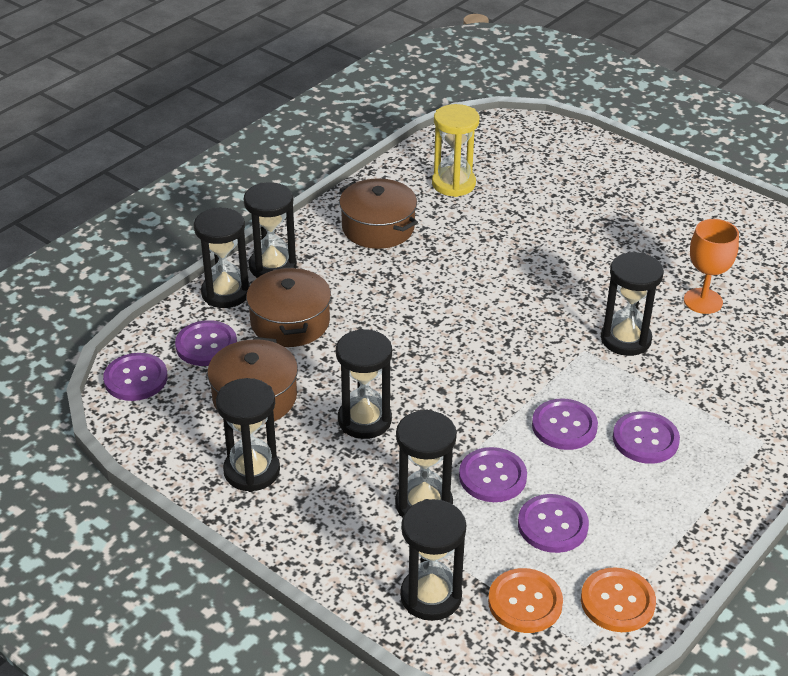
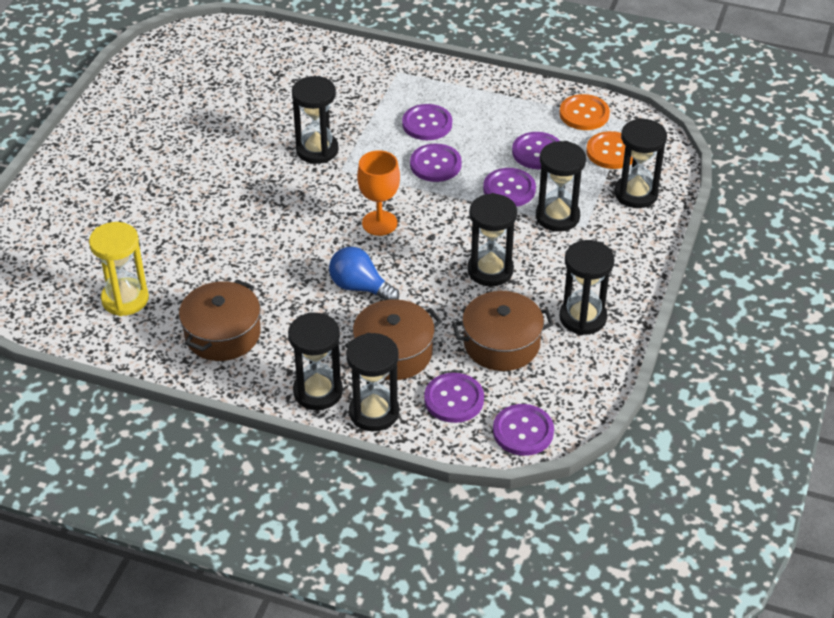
camera: 110 degrees left, 5 degrees up
orange goblet [684,219,739,314] -> orange goblet moved to [357,150,400,236]
none -> blue light bulb [329,247,399,300]

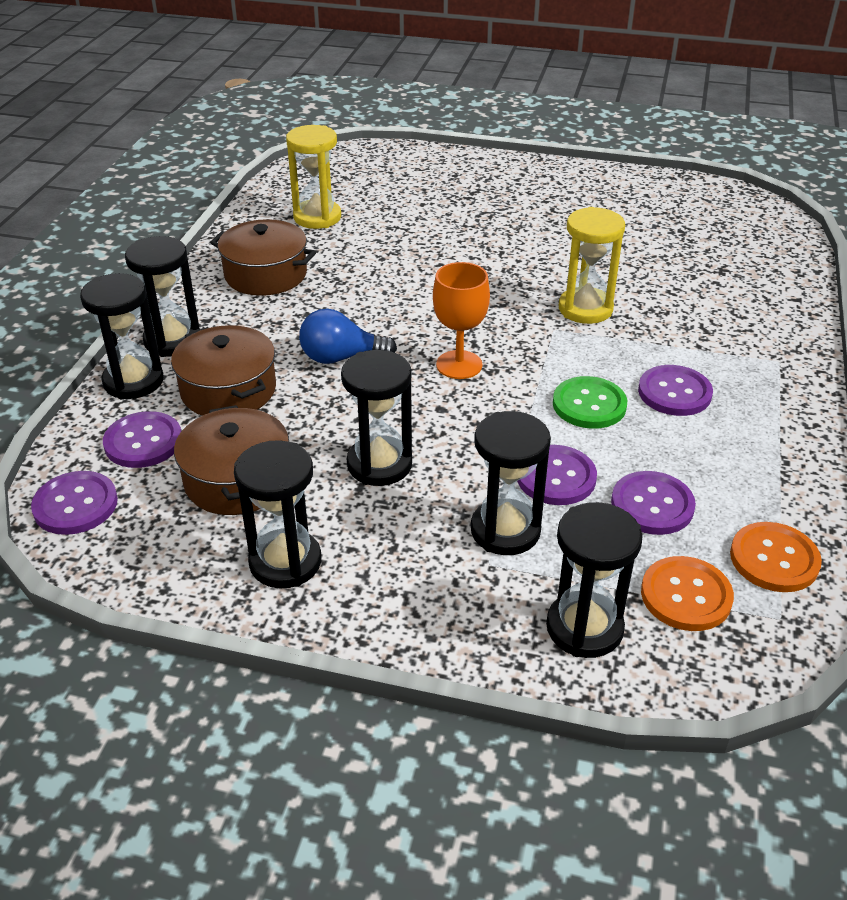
camera: 85 degrees right, 5 degrees down
black hourglass [292,76,339,164] -> yellow hourglass [559,207,625,324]
blue light bulb [329,247,399,300] -> blue light bulb turned 120 degrees counterclockwise [299,309,397,364]
purple button [410,144,462,182] -> green button [553,376,627,429]

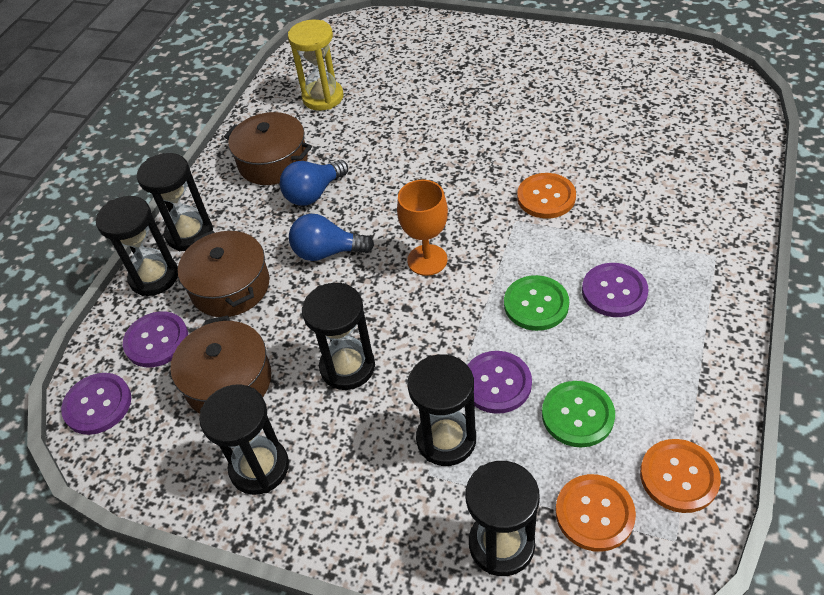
camera: 10 degrees right, 10 degrees up
yellow hourglass [559,207,625,324] -> orange button [517,173,576,218]
purple button [611,471,696,535] -> green button [542,381,615,448]
none -> blue light bulb [280,160,348,206]

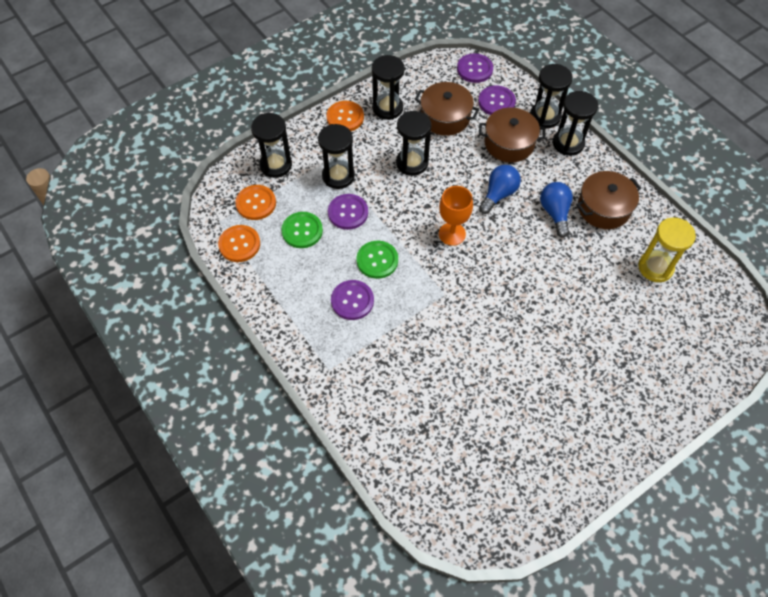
camera: 120 degrees right, 10 degrees up
orange button [517,173,576,218] -> orange button moved to [326,101,364,131]

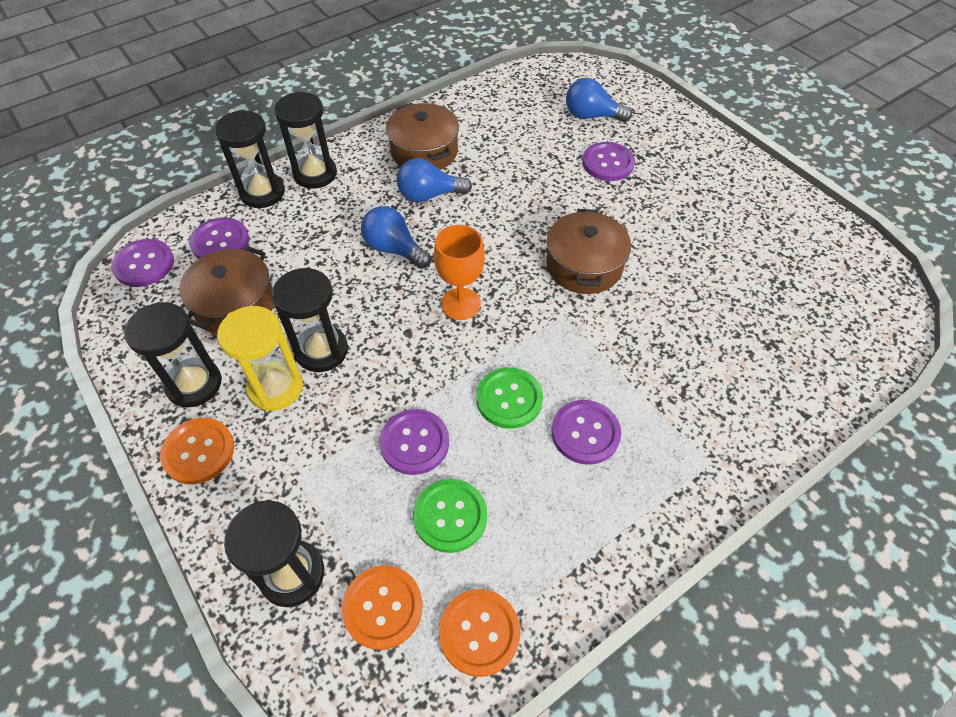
camera: 90 degrees left, 5 degrees down
black hourglass [318,124,355,189] -> none
brown pot [479,107,545,162] -> brown pot moved to [546,209,631,294]
yellow hourglass [638,217,696,282] -> yellow hourglass moved to [217,306,303,411]
none -> blue light bulb [566,78,632,122]
none -> purple button [582,142,635,181]

